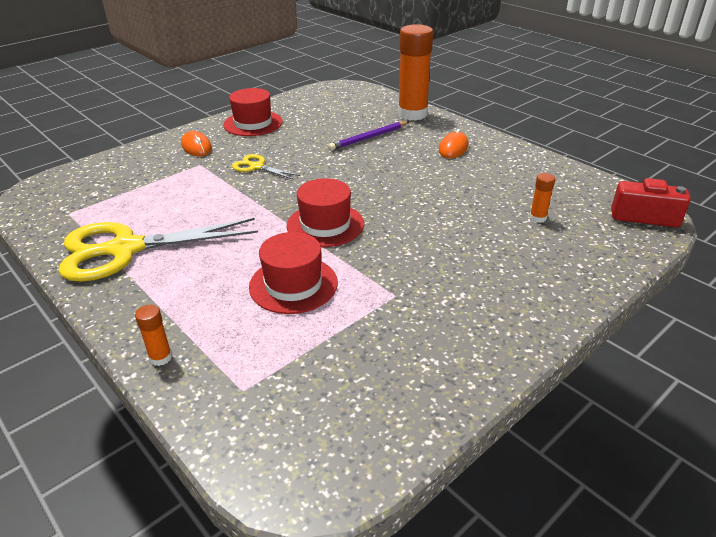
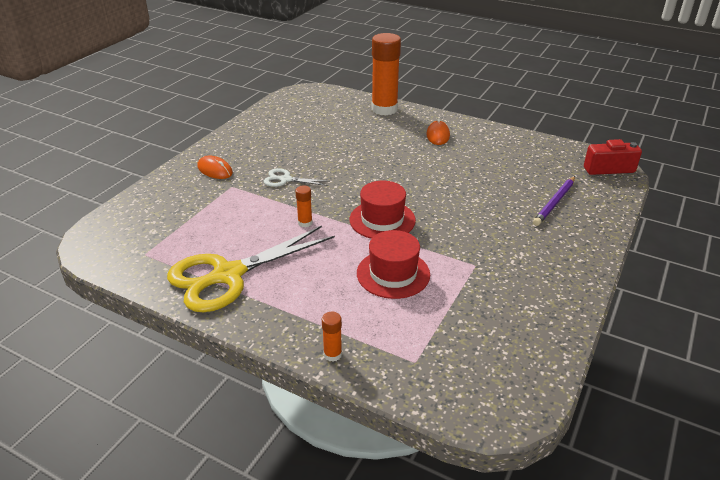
camera: 20 degrees left, 0 degrees up
red hat [223,88,283,136] -> none
yellow scissors [232,154,300,180] -> white scissors [264,168,328,187]
purple pencil [328,121,409,151] -> purple pencil moved to [533,176,575,226]
orange glue stick [529,173,555,223] -> orange glue stick moved to [295,185,313,227]

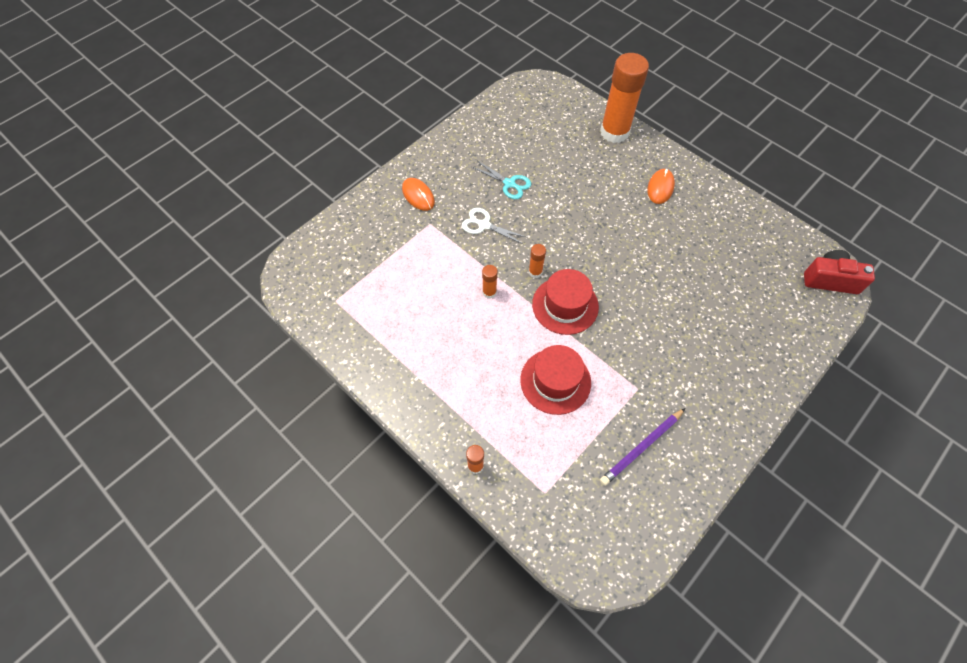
camera: 15 degrees right, 25 degrees up
yellow scissors [167,226,335,312] -> none
purple pencil [533,176,575,226] -> purple pencil moved to [600,408,685,486]
none -> turquoise scissors [472,161,531,199]
none -> orange glue stick [529,244,546,278]

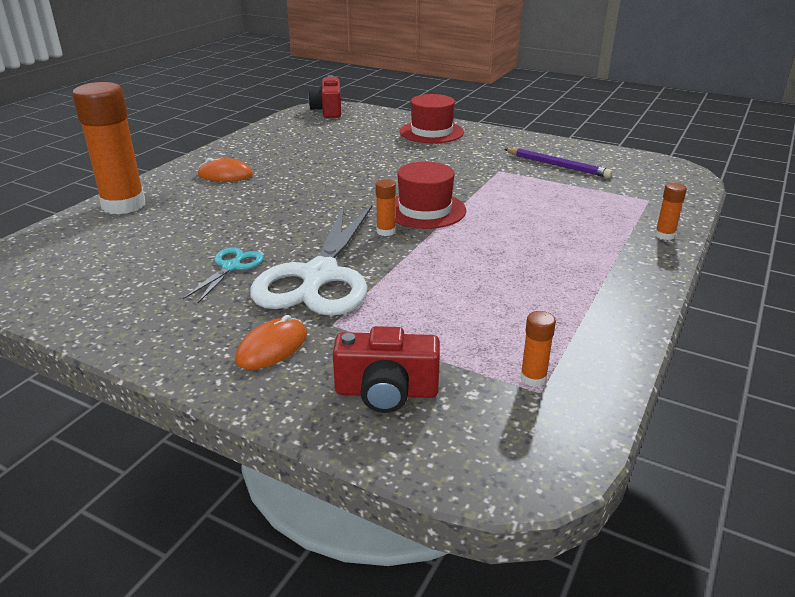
camera: 105 degrees left, 30 degrees down
white scissors [462,208,528,245] -> white scissors [250,205,372,316], size x2.19
orange glue stick [482,265,498,299] -> orange glue stick moved to [520,311,556,387]
red hat [520,345,591,415] -> red hat moved to [400,94,464,143]
none -> red camera [333,326,440,413]

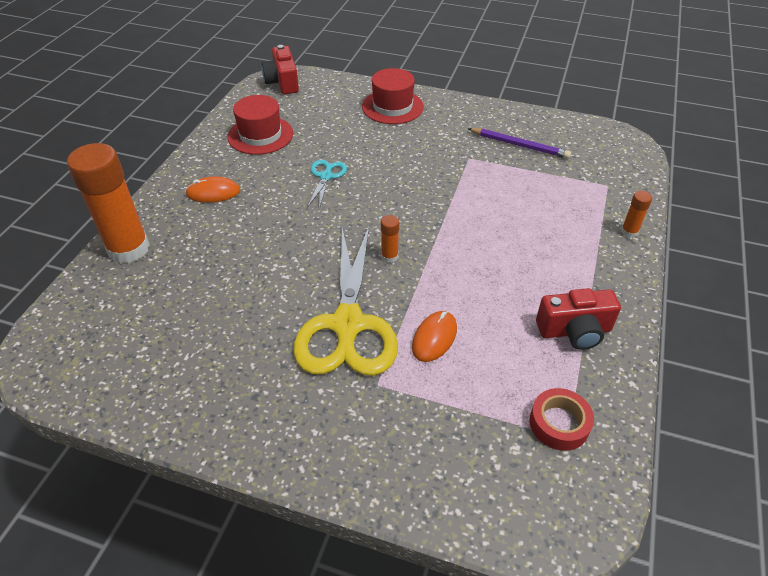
camera: 10 degrees left, 15 degrees up
turquoise scissors [183,247,264,303] -> turquoise scissors moved to [307,160,347,209]
orange mouse [235,315,307,369] -> orange mouse moved to [412,311,457,362]
white scissors [250,205,372,316] -> yellow scissors [293,226,398,376]
red camera [333,326,440,413] -> red camera moved to [536,288,621,350]
red hat [395,162,466,229] -> red hat moved to [228,95,293,155]
orange glue stick [520,311,556,387] -> red tape [530,388,594,451]

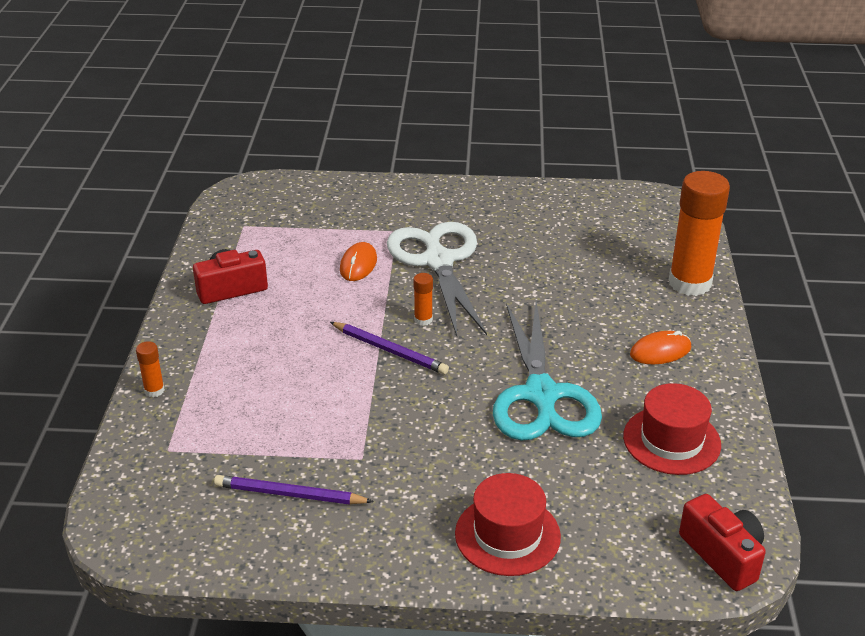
camera: 165 degrees right, 10 degrees down
yellow scissors [293,226,398,376] -> white scissors [387,222,487,336]
turquoise scissors [307,160,347,209] -> turquoise scissors [493,302,602,441], size x2.19
red tape [530,388,594,451] -> none
none -> purple pencil [330,322,449,375]

